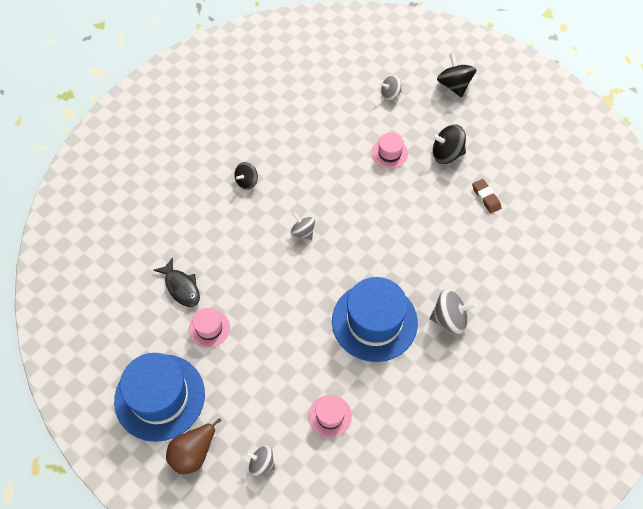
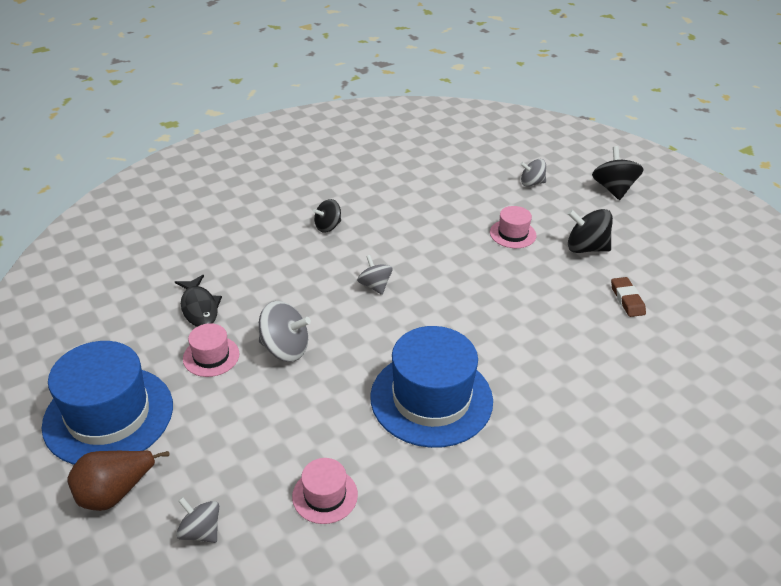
camera: 15 degrees right, 20 degrees down
grey spinning top [430,289,476,335] -> grey spinning top moved to [259,301,311,362]

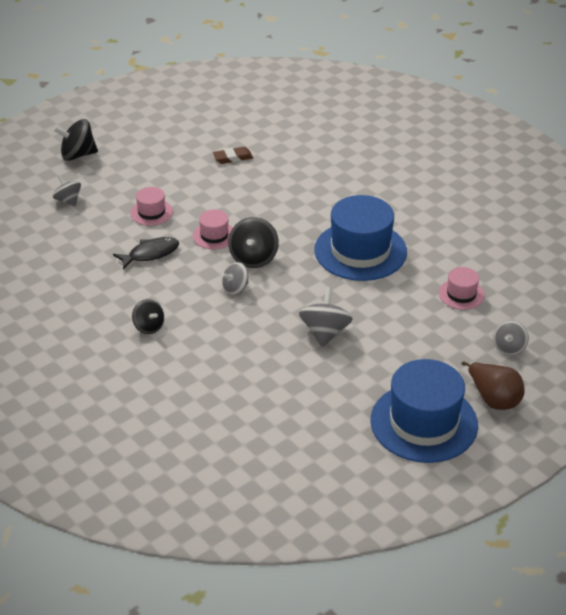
camera: 95 degrees left, 0 degrees up
black fish [175,275,222,327] -> black fish moved to [113,237,179,270]
pink hat [183,323,239,377] -> pink hat moved to [193,210,233,249]
grey spinning top [520,159,546,187] -> grey spinning top turned 150 degrees clockwise [53,175,81,206]
black spinning top [568,209,613,253] -> black spinning top moved to [228,217,279,268]

